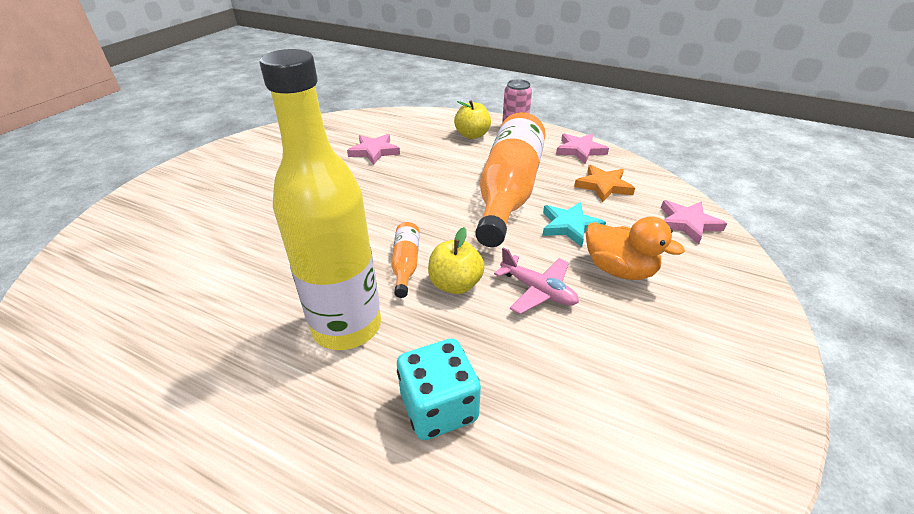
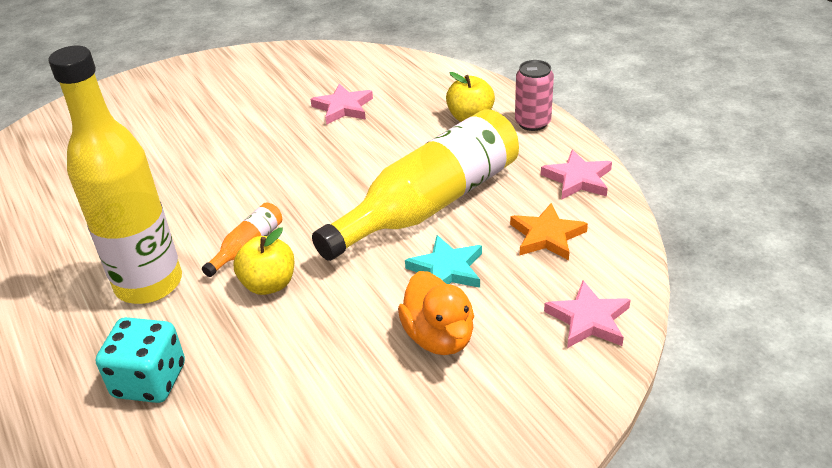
camera: 35 degrees right, 0 degrees up
orange bottle [475,112,545,247] -> yellow bottle [312,109,519,261]
pink plane [494,247,579,314] -> none

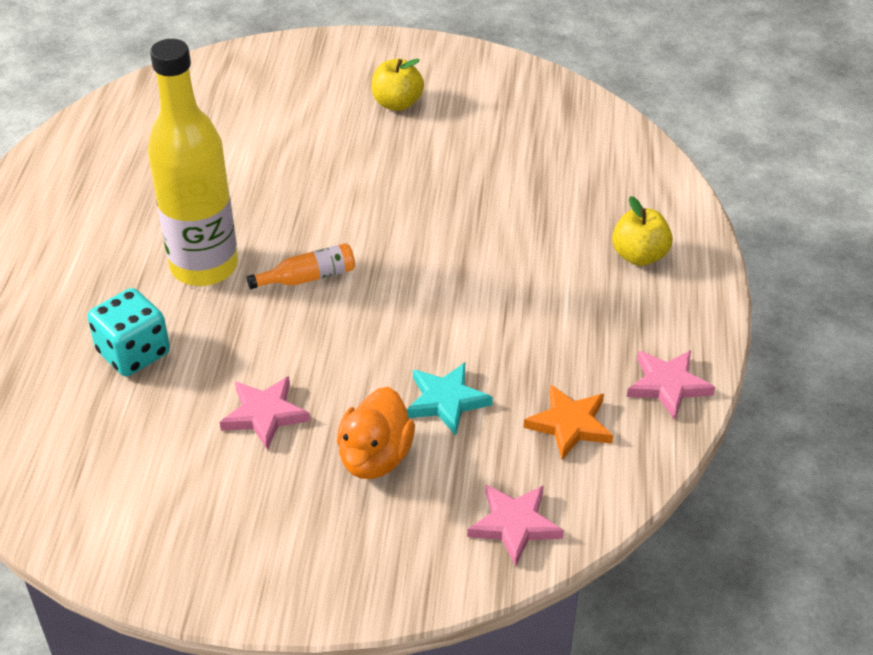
camera: 35 degrees right, 5 degrees up
yellow apple [233,228,294,295] -> yellow apple moved to [372,59,424,111]
pink star [310,83,373,125] -> pink star moved to [220,376,310,451]
yellow bottle [312,109,519,261] -> none
pink can [515,60,554,131] -> none

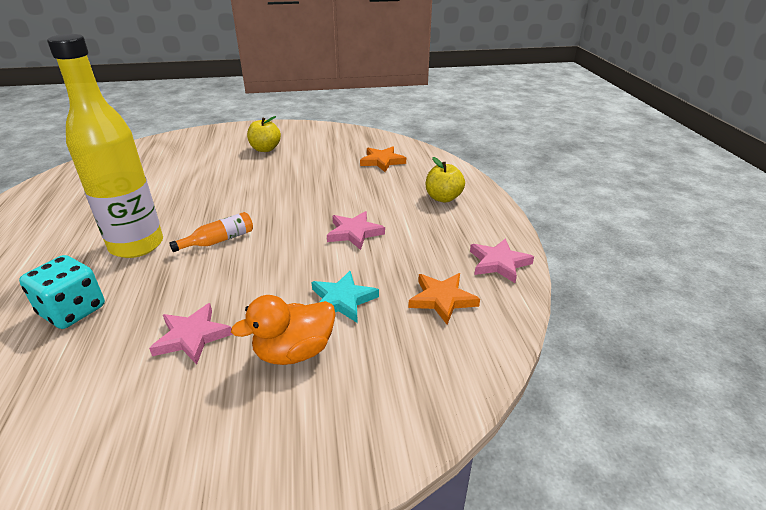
camera: 15 degrees left, 10 degrees down
orange duck [337,387,415,479] -> orange duck turned 60 degrees clockwise [231,295,336,365]
pink star [467,485,564,566] -> pink star moved to [327,211,385,250]
none -> orange star [360,147,406,172]

